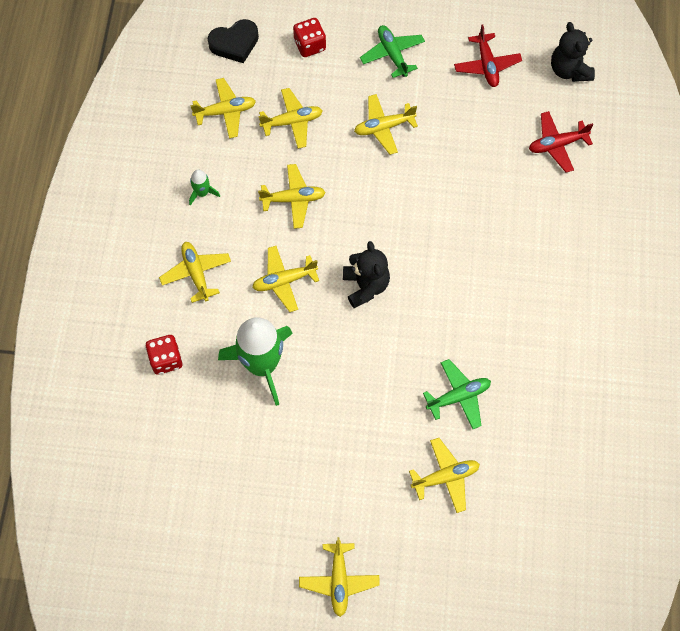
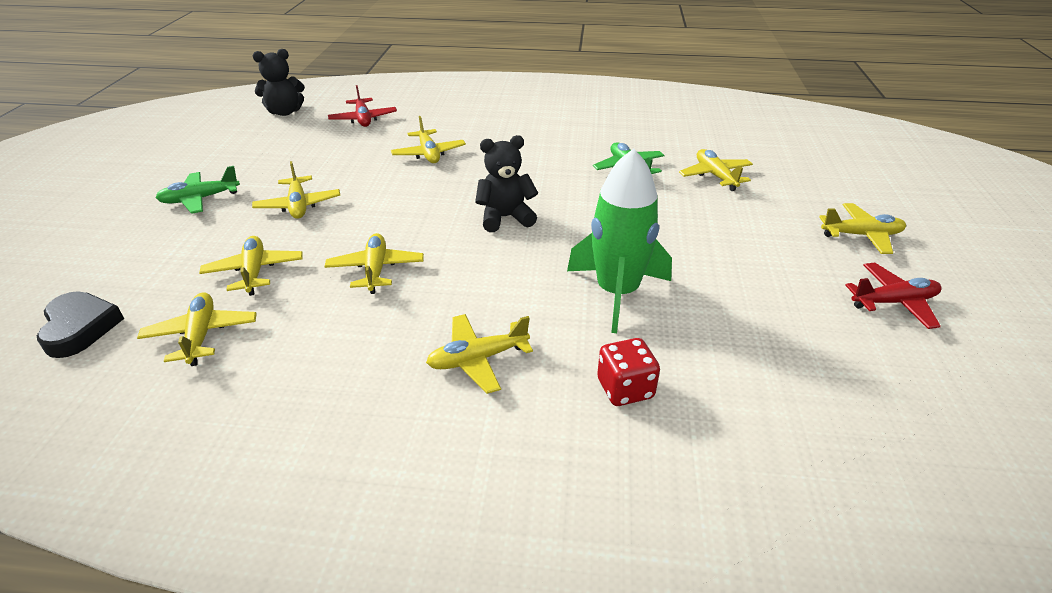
camera: 90 degrees left, 30 degrees down
green rocket [189,170,220,206] -> none
yellow plane [252,246,319,312] -> yellow plane moved to [391,116,466,163]
red dice [293,18,326,57] -> none
red plane [454,24,522,87] -> red plane moved to [845,263,941,329]

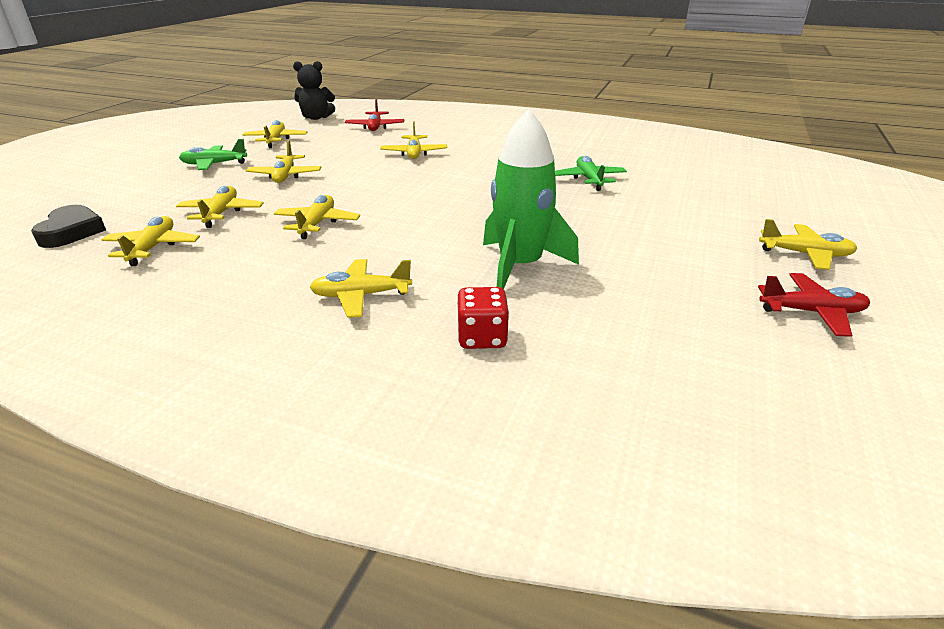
camera: 15 degrees right, 5 degrees down
black teddy bear [475,135,538,232] -> none
yellow plane [679,149,753,191] -> yellow plane moved to [242,120,307,148]

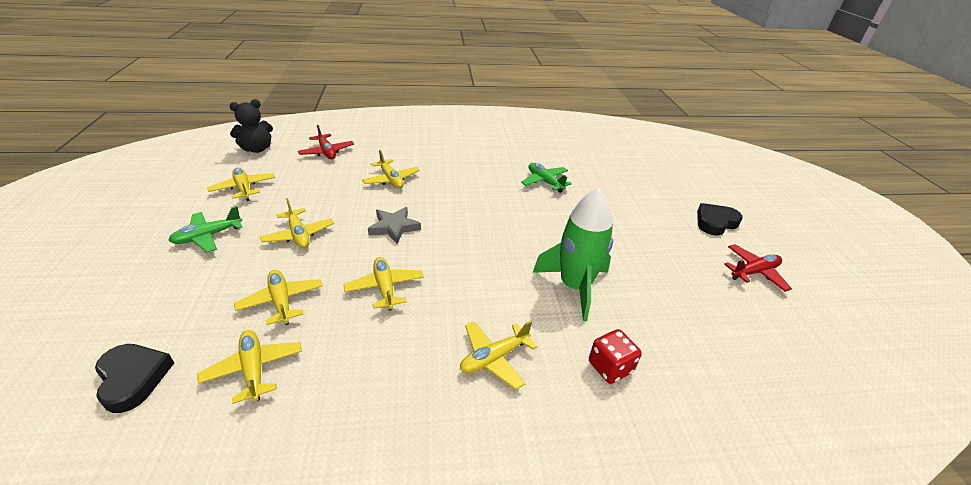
camera: 30 degrees left, 5 degrees up
yellow plane [759,219,857,270] -> black heart [697,203,743,236]
none -> grey star [368,207,421,244]

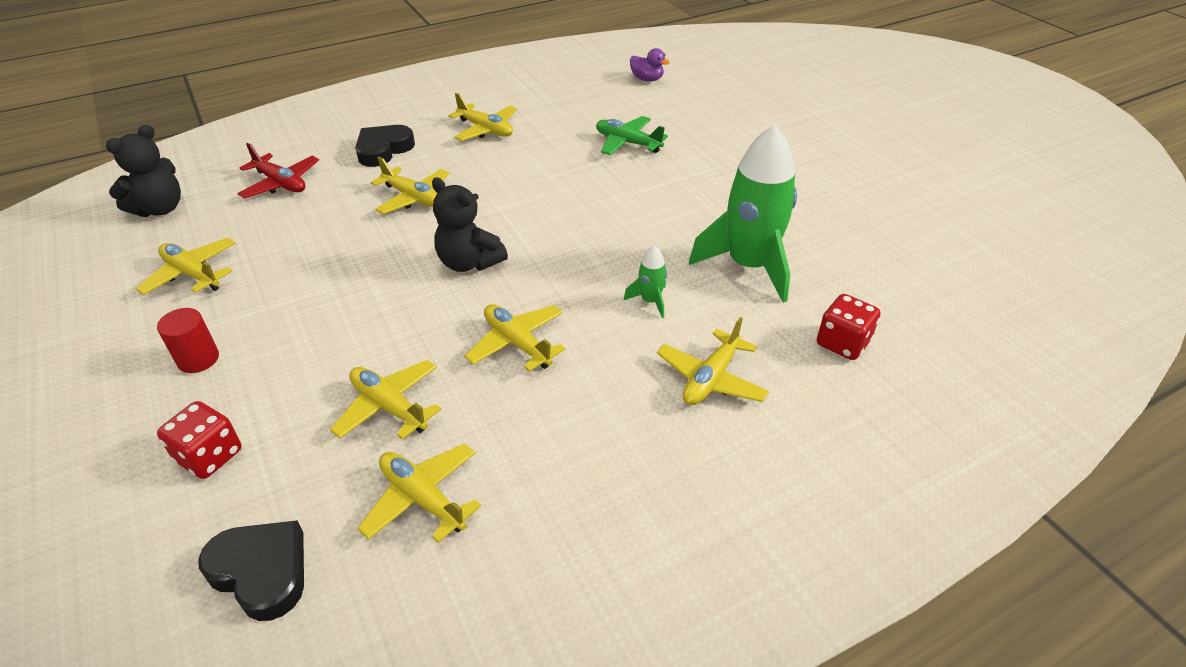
camera: 20 degrees left, 5 degrees up
green plane [168,206,242,253] -> red cylinder [157,308,219,373]
yellow plane [260,198,334,248] -> yellow plane moved to [448,93,517,141]
grey star [368,207,421,244] -> black teddy bear [432,177,508,272]
black heart [697,203,743,236] -> black heart moved to [355,125,415,167]
red plane [724,244,792,292] -> none
none -> red dice [157,401,242,479]
none -> green rocket [623,246,667,318]
none -> purple duck [630,48,670,81]

